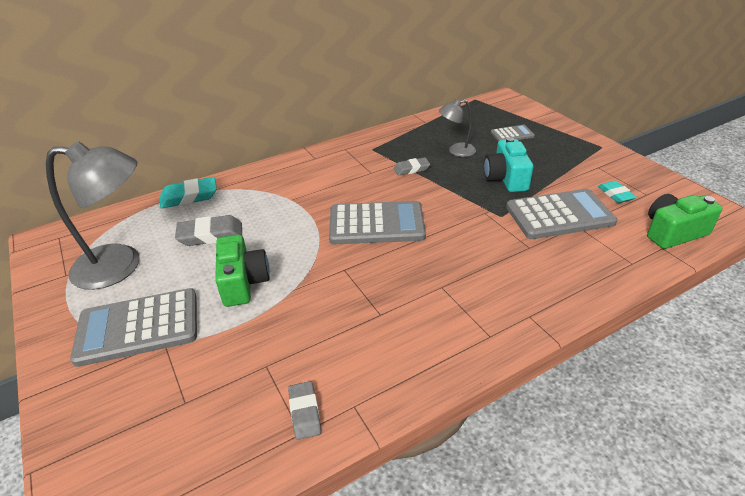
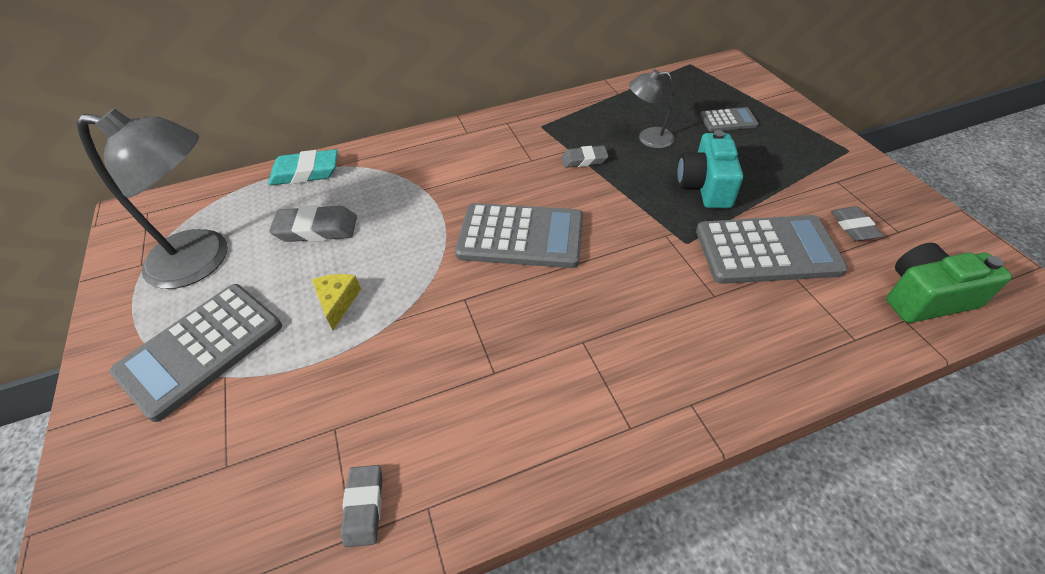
camera: 10 degrees right, 10 degrees up
grey calculator [70,288,197,367] -> grey calculator turned 45 degrees counterclockwise [110,284,282,422]
green camera [215,235,270,307] -> yellow cheese [312,274,361,330]
turquoise eraser [598,181,637,203] -> grey eraser [831,206,883,241]

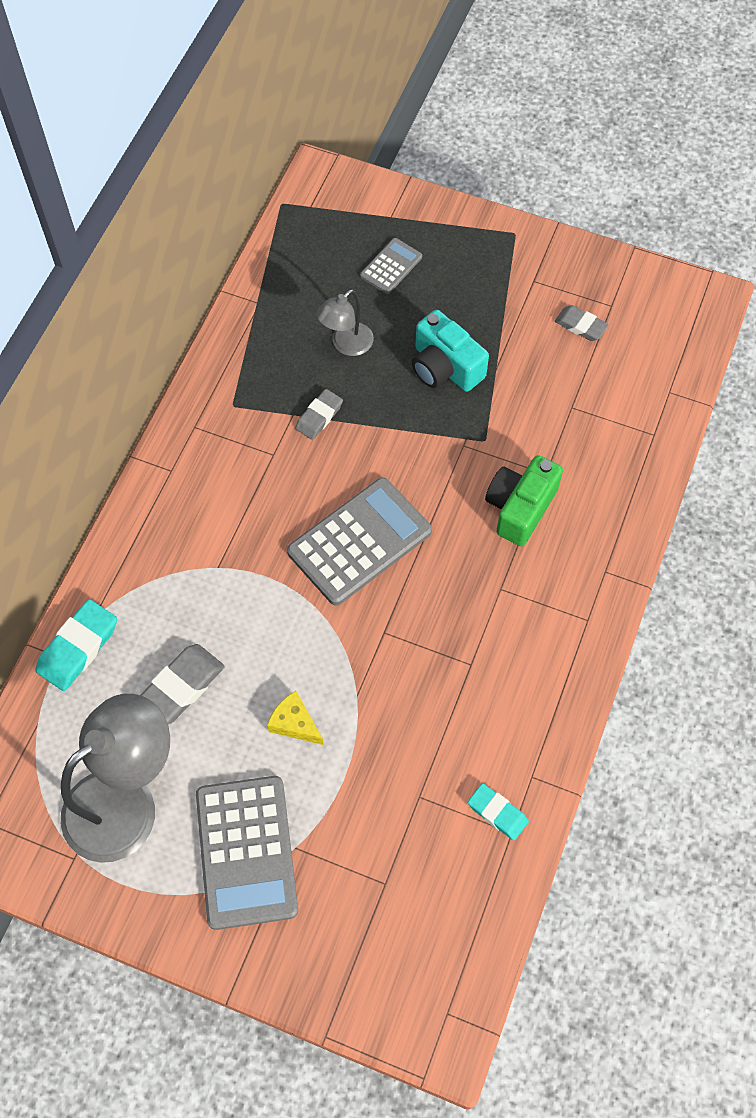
camera: 50 degrees left, 15 degrees up
grey eraser [341,465,383,547] -> turquoise eraser [468,783,529,840]
grey calculator [696,215,848,284] -> none
green camera [886,243,1012,323] -> green camera moved to [485,455,563,546]

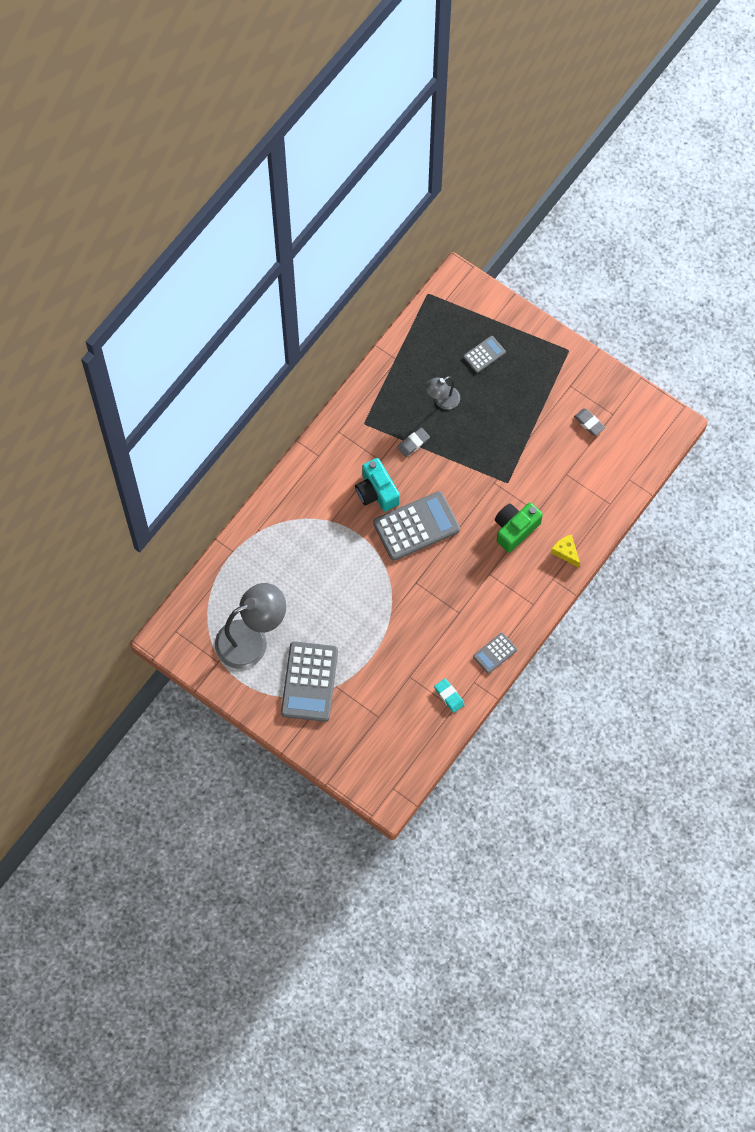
camera: 15 degrees right, 5 degrees up
turquoise eraser [35,599,117,691] -> none
grey eraser [141,644,225,724] -> none
yellow cheese [267,691,324,745] -> yellow cheese moved to [551,534,580,567]
turquoise camera [412,310,489,392] -> turquoise camera moved to [355,458,400,512]
none -> grey calculator [473,633,517,674]

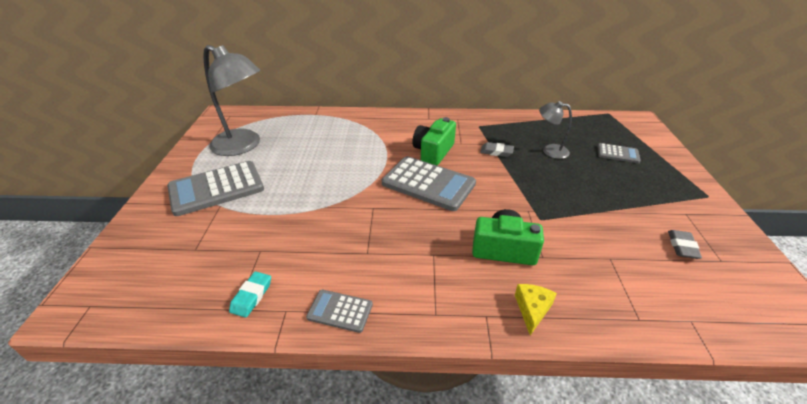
camera: 55 degrees right, 30 degrees down
turquoise camera [355,458,400,512] -> green camera [412,117,456,165]

